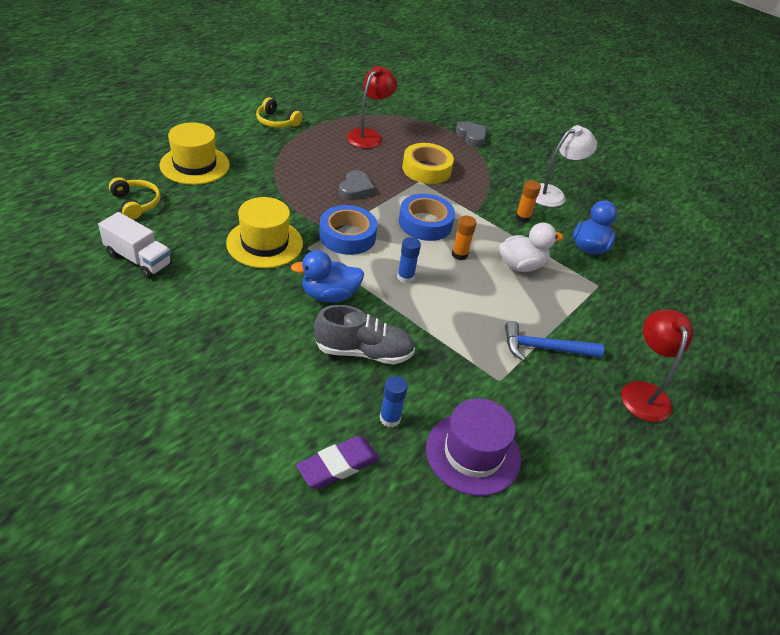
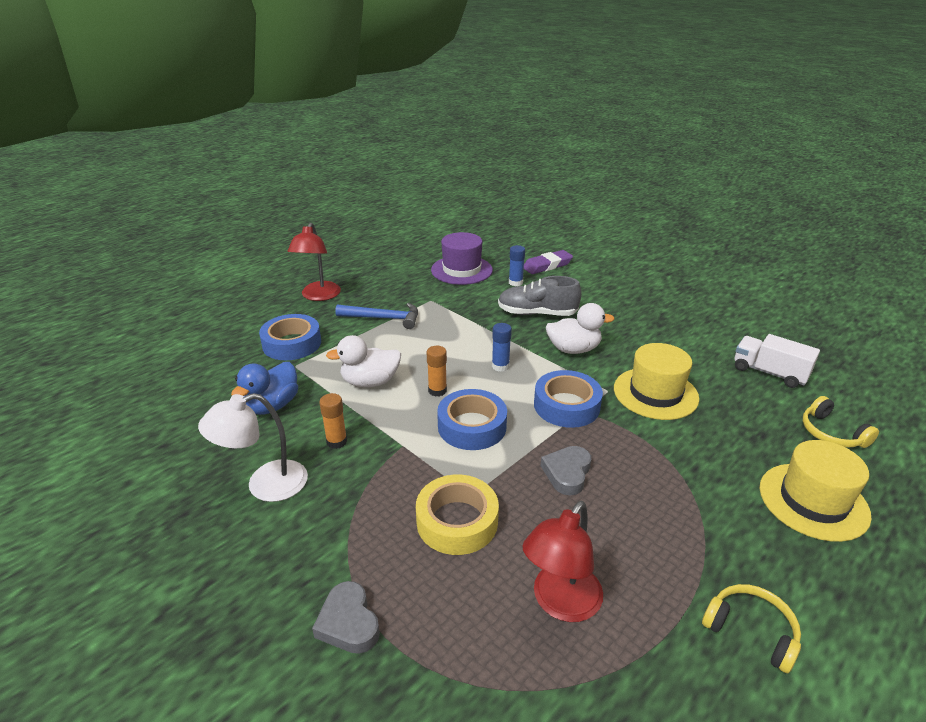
camera: 170 degrees left, 10 degrees down
blue duck [291,250,364,303] -> white duck [546,303,614,354]
none -> blue tape [259,314,321,360]

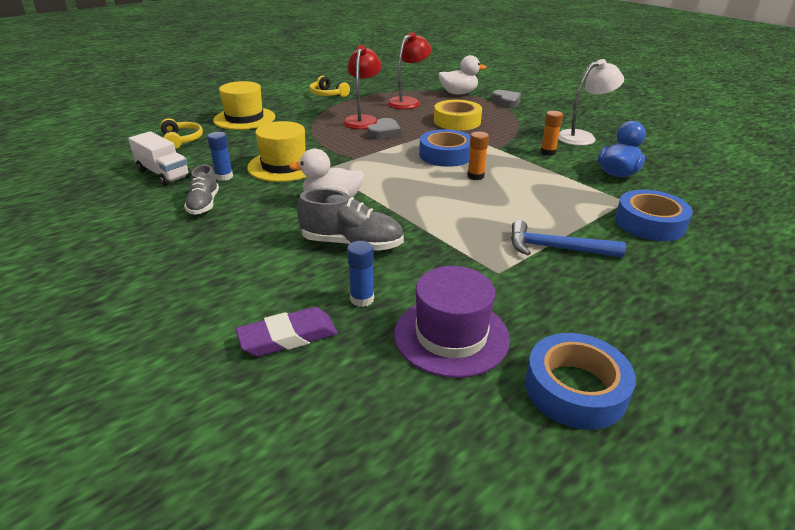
camera: 175 degrees left, 0 degrees up
red lamp [288,223,341,301] -> red lamp moved to [343,45,382,129]
white duck [326,335,401,387] -> white duck moved to [438,55,487,95]
blue glue stick [492,323,512,372] -> blue glue stick moved to [207,132,233,181]
blue tape [534,370,603,428] -> blue tape moved to [525,333,636,430]
none -> grey shoe [184,165,219,215]

